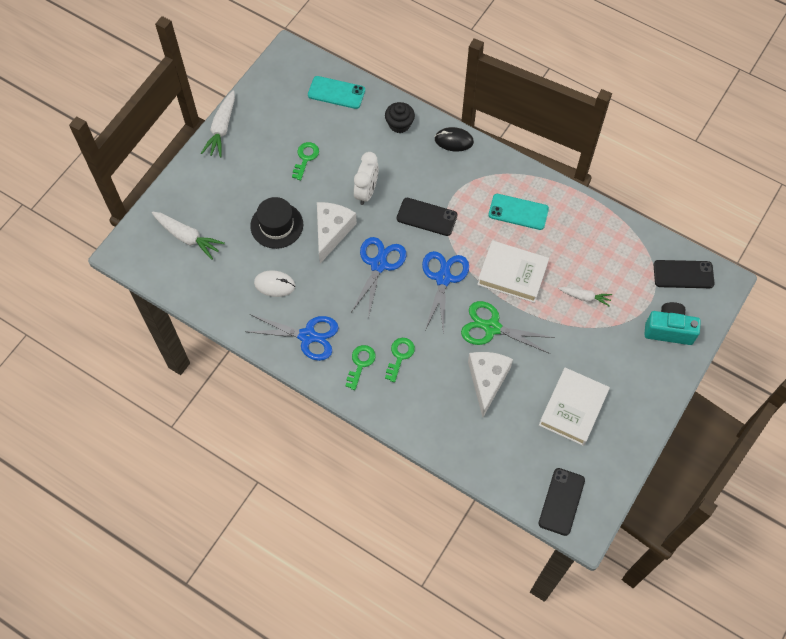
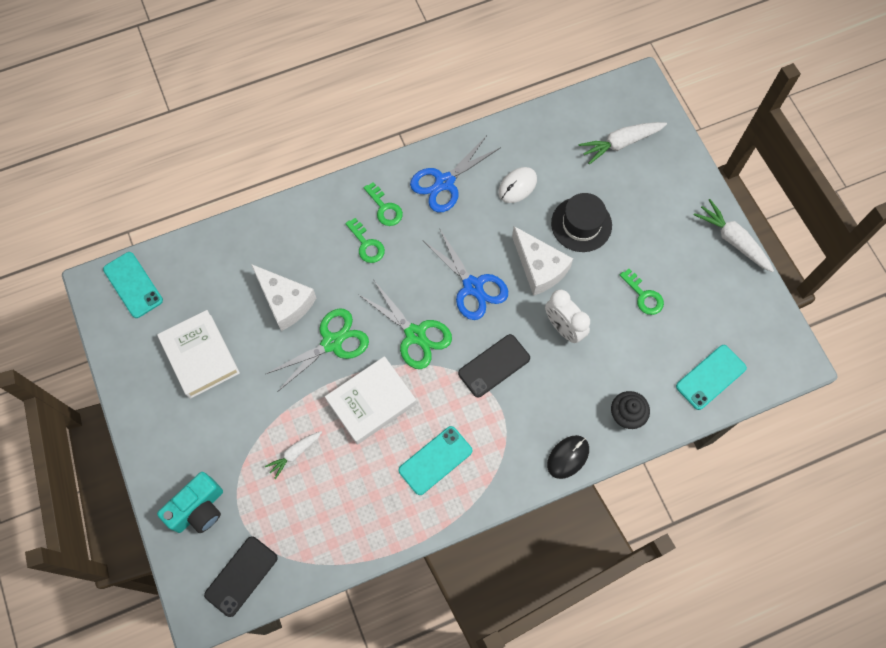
camera: 125 degrees right, 5 degrees up
blue scissors [422,251,469,335] -> green scissors [358,281,452,369]
black phone [539,468,585,536] -> turquoise phone [103,252,163,318]

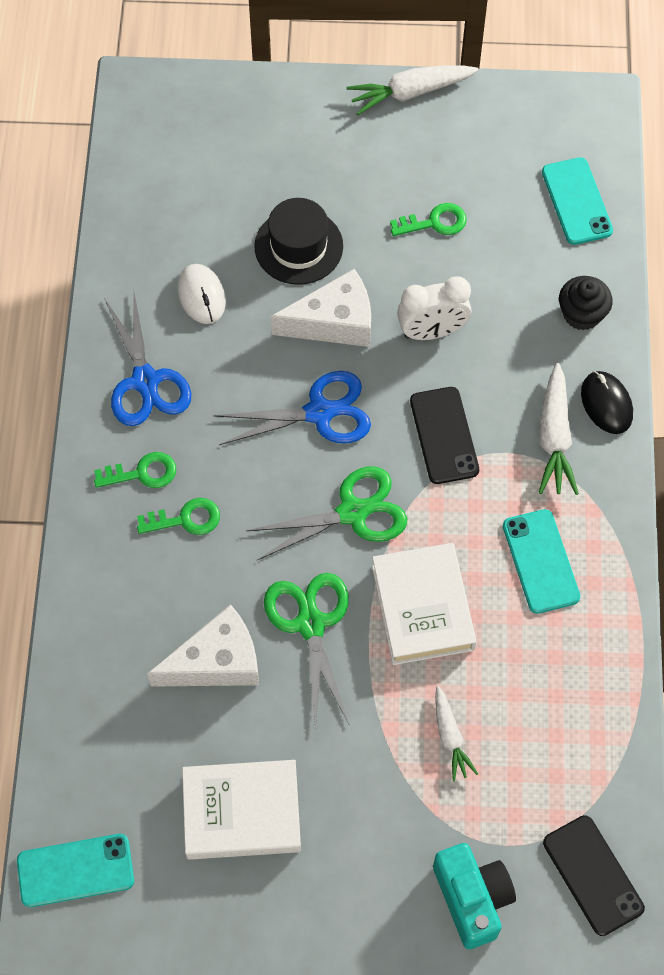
camera: 65 degrees left, 5 degrees down
white carrot [579,122,667,164] -> white carrot moved to [539,363,579,495]

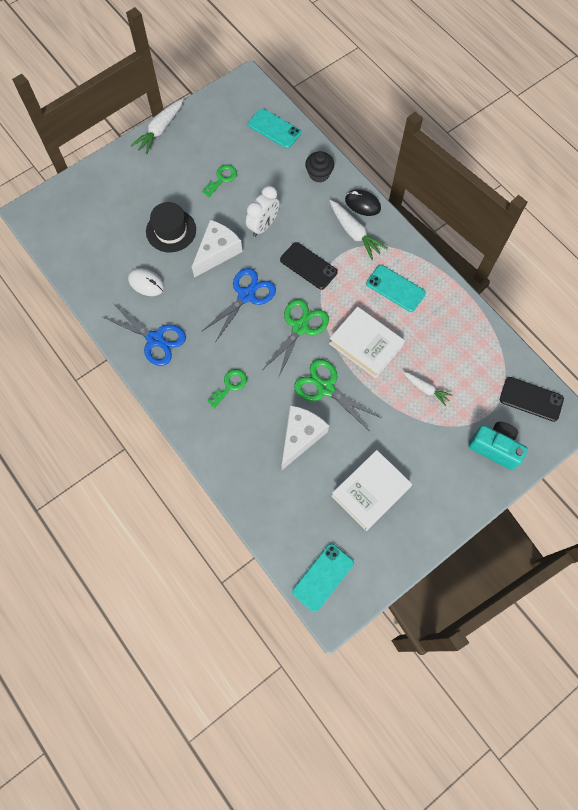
camera: 40 degrees left, 5 degrees up
green key [94,452,176,488] -> none

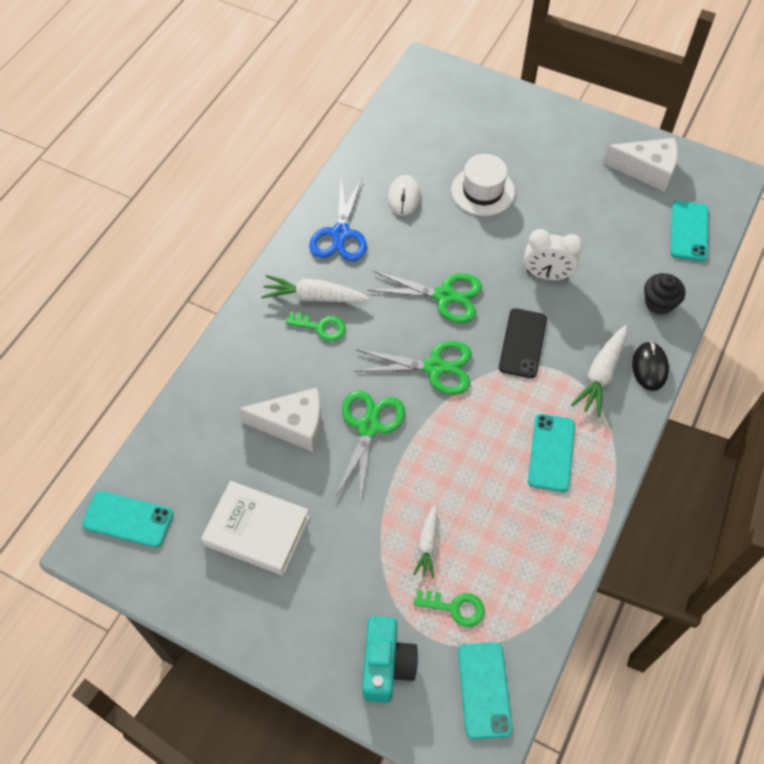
camera: 65 degrees right, 10 degrees down
white carrot [131,99,183,155] -> white carrot moved to [261,275,369,303]
black hat [146,202,196,253] -> white hat [451,154,515,216]
white cheese [192,220,242,278] -> white cheese moved to [603,138,678,192]
blue scissors [201,268,276,341] -> green scissors [367,271,482,323]
green key [202,165,237,197] -> green key moved to [414,590,485,627]
white book [329,307,405,378] -> none
black phone [500,377,564,422] -> turquoise phone [458,642,513,739]

